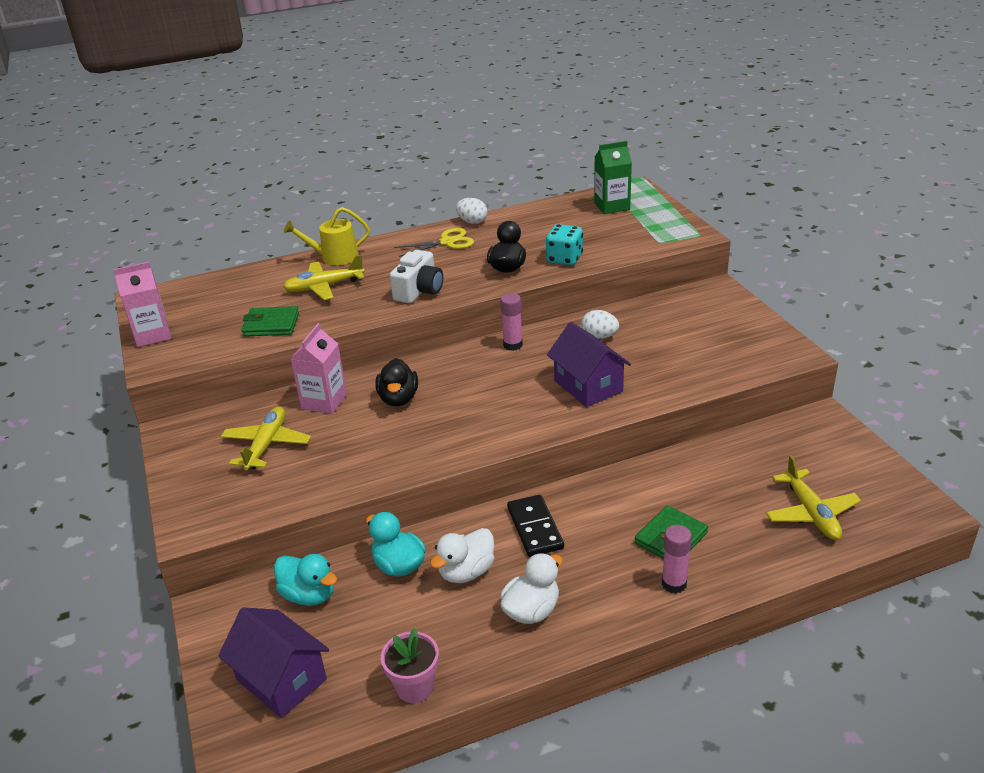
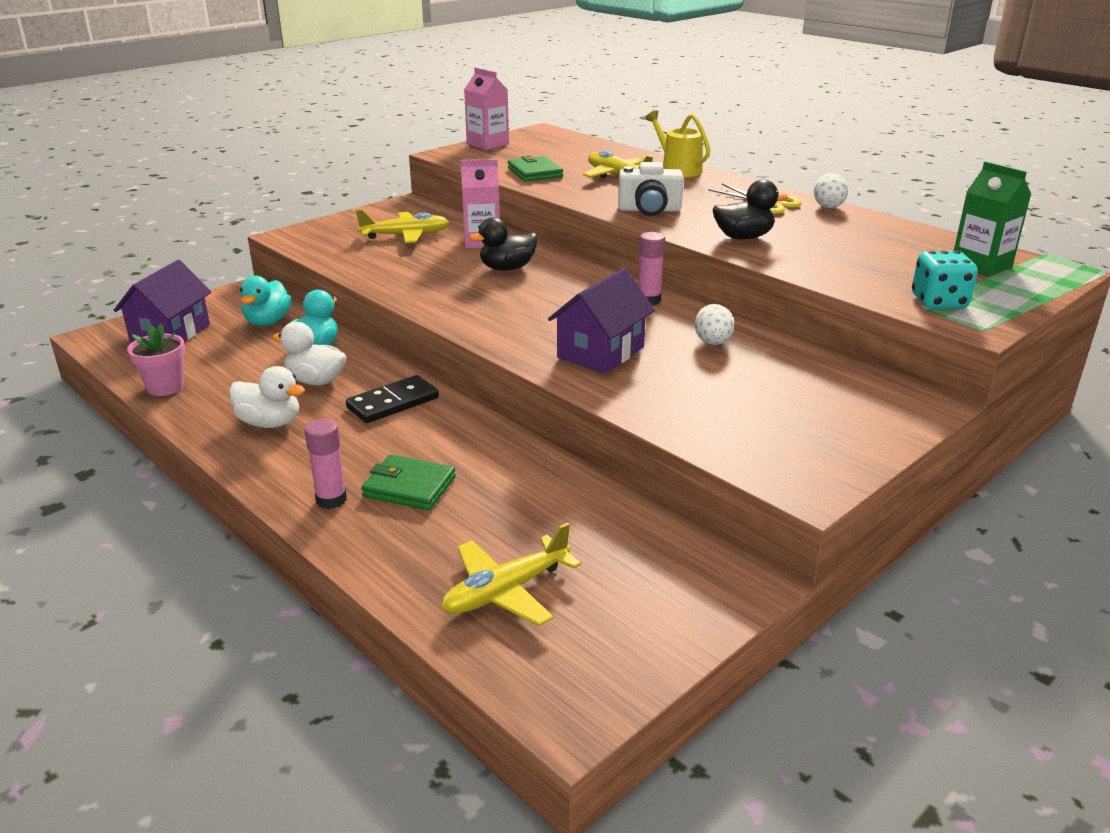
camera: 65 degrees right, 5 degrees down
turquoise dice [546,224,583,266] -> turquoise dice moved to [912,250,978,309]

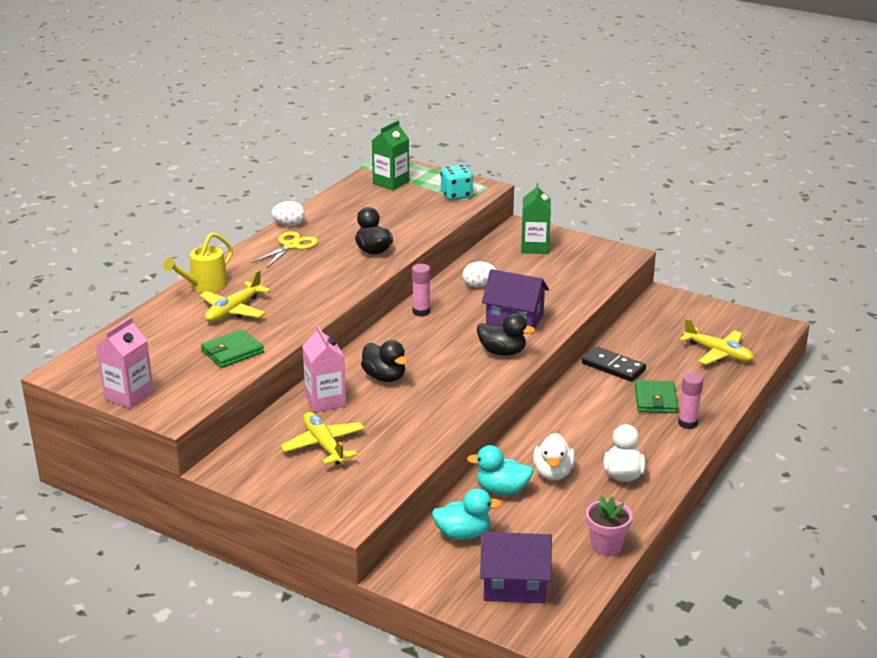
camera: 105 degrees left, 0 degrees up
black domino [346,375,439,423] -> black domino moved to [582,347,646,382]
white camera [618,162,684,216] -> none
none -> black duck [477,313,535,356]
none -> green carton [521,183,551,254]

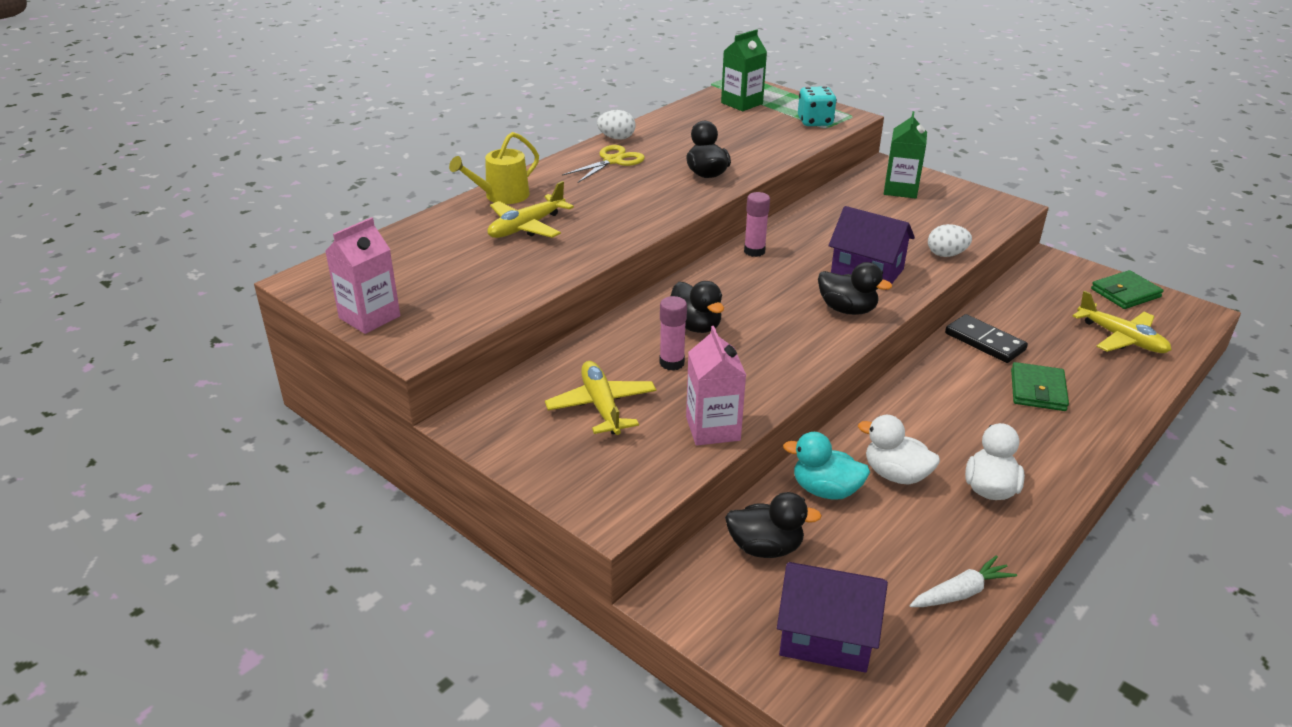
camera: 10 degrees right, 5 degrees up
green wallet [201,329,264,368] -> green wallet moved to [1091,270,1164,309]
pink carton [302,325,346,412] -> pink carton moved to [686,326,746,446]
turquoise duck [432,488,502,540] -> black duck [725,492,822,558]
white egg [462,261,496,288] -> white egg moved to [928,224,972,257]
white duck [533,433,575,481] -> white duck turned 105 degrees clockwise [858,415,940,485]
pink flower pot [586,496,632,556] -> white carrot [910,555,1017,607]
pink glue stick [678,373,703,429] -> pink glue stick moved to [659,296,687,371]

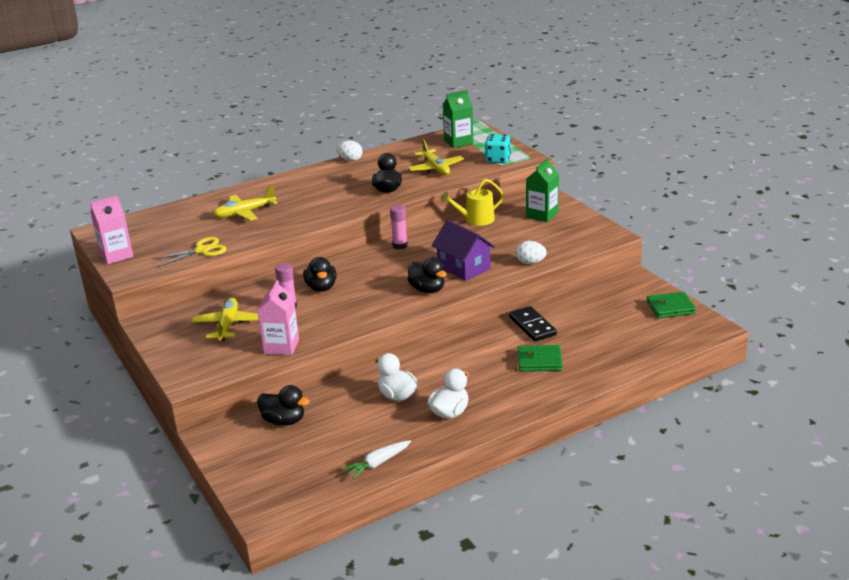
camera: 20 degrees right, 5 degrees down
yellow watering can [449,132,539,204] -> yellow watering can moved to [441,179,504,226]
yellow scissors [562,145,645,183] -> yellow scissors moved to [153,237,227,267]
purple house [777,562,888,673] -> none
turquoise duck [783,432,870,500] -> none
white carrot [910,555,1017,607] -> white carrot turned 150 degrees clockwise [343,440,411,479]
green wallet [1011,362,1069,411] -> green wallet turned 60 degrees clockwise [517,345,563,371]
yellow plane [1073,291,1171,353] -> yellow plane moved to [408,139,464,175]

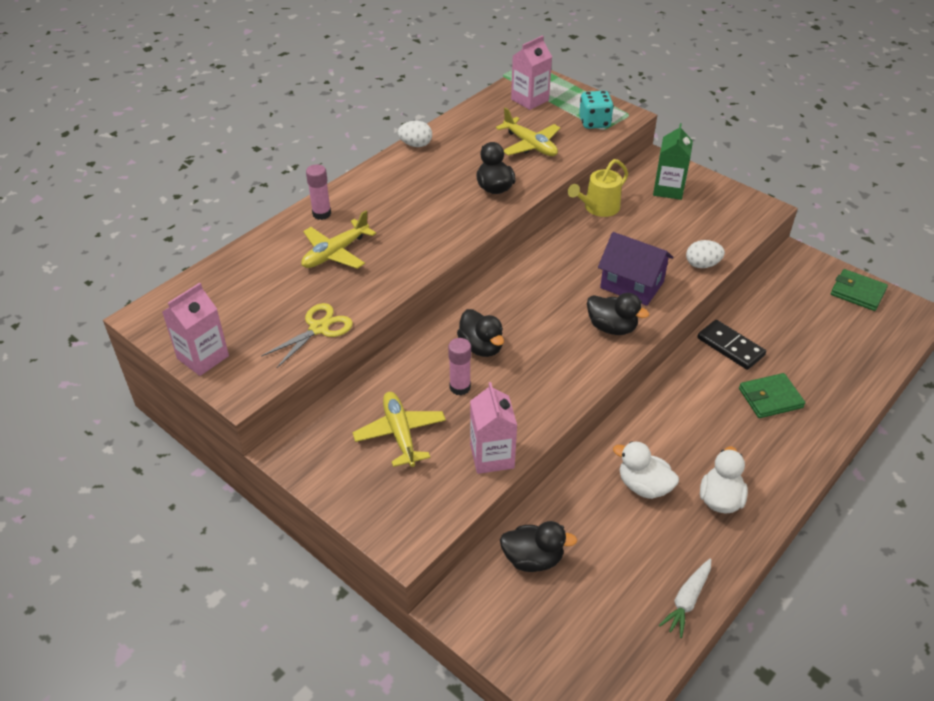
camera: 20 degrees left, 15 degrees up
pink glue stick [390,205,408,250] -> pink glue stick moved to [306,164,331,220]
green carton [443,90,473,148] -> pink carton [511,35,552,110]
green wallet [647,292,696,318] -> green wallet turned 60 degrees clockwise [831,269,888,311]

